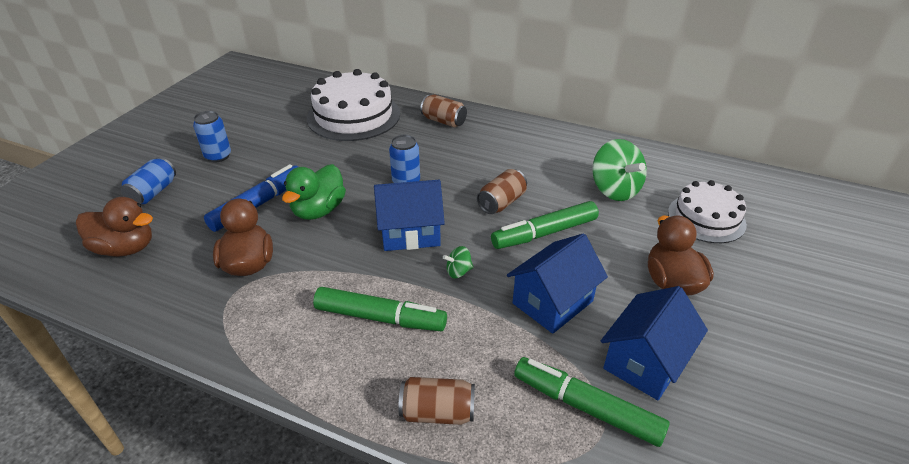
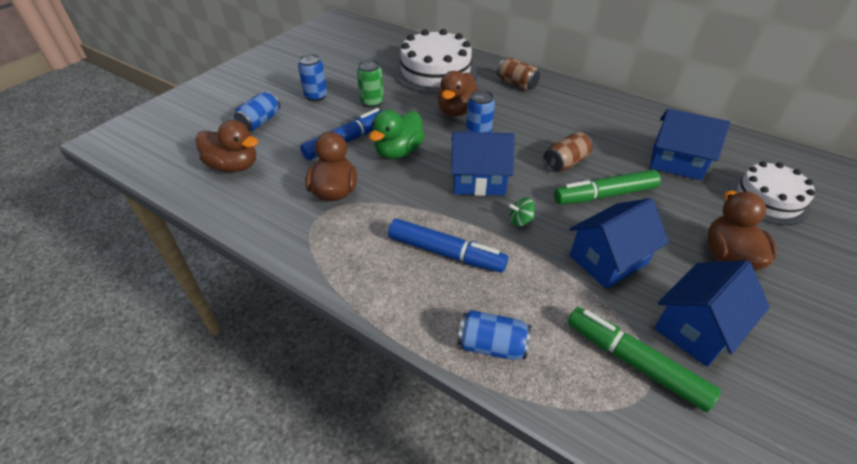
camera: 10 degrees right, 5 degrees up
green marker [313,287,447,331] -> blue marker [388,219,508,273]
brown can [398,377,475,425] -> blue can [457,310,531,360]
green spinning top [592,139,647,201] -> blue house [650,109,730,180]
none -> green can [357,60,384,108]
none -> brown duck [437,71,480,116]

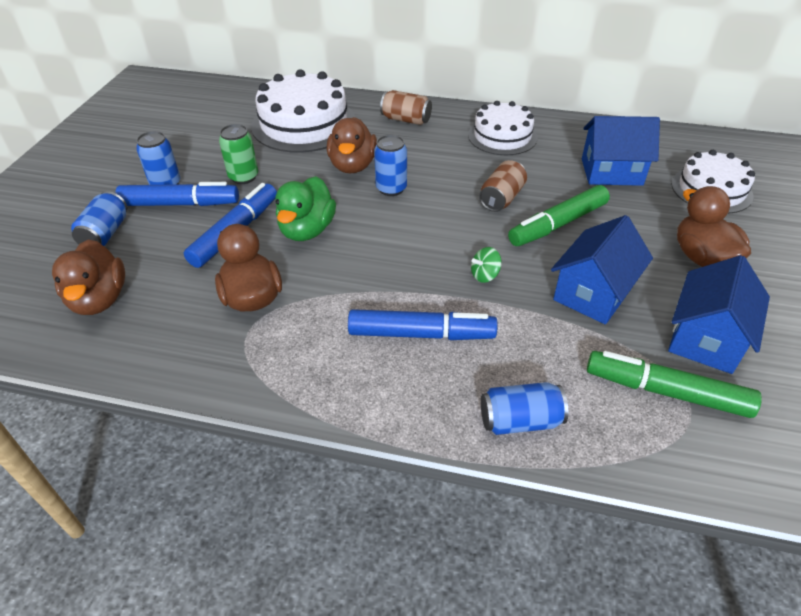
camera: 20 degrees left, 0 degrees up
brown duck [196,120,258,172] -> brown duck turned 75 degrees clockwise [52,239,125,315]
blue house [451,132,515,196] -> none
none -> blue marker [115,182,239,206]
none -> white cake [468,101,538,155]

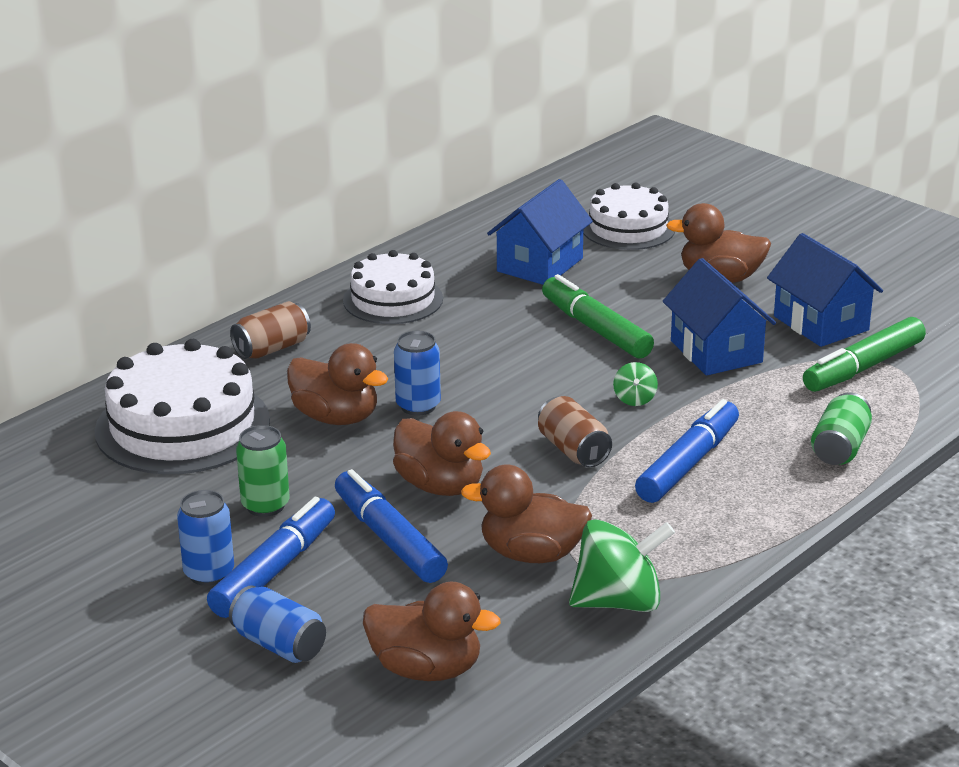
camera: 60 degrees left, 15 degrees down
green duck [275,176,336,241] -> brown duck [393,411,491,496]
brown can [479,160,527,212] -> brown can moved to [538,396,612,467]
blue can [481,382,568,435] -> green can [811,392,872,465]
green marker [508,185,610,246] -> green marker turned 150 degrees clockwise [542,274,654,359]
none -> green spinning top [569,519,675,612]

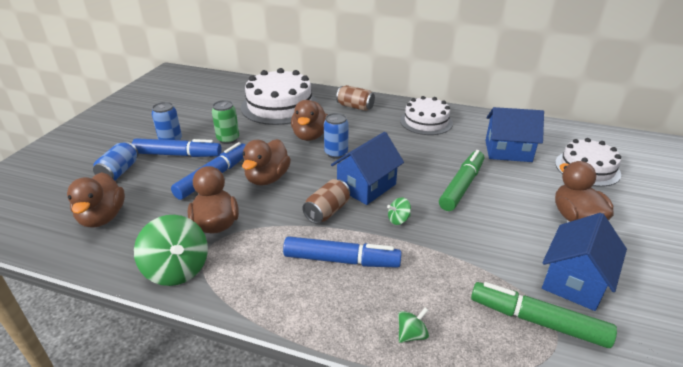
camera: 65 degrees right, 5 degrees up
blue house [663,258,776,375] -> blue house moved to [331,132,404,205]
green can [811,392,872,465] -> green spinning top [398,307,429,343]

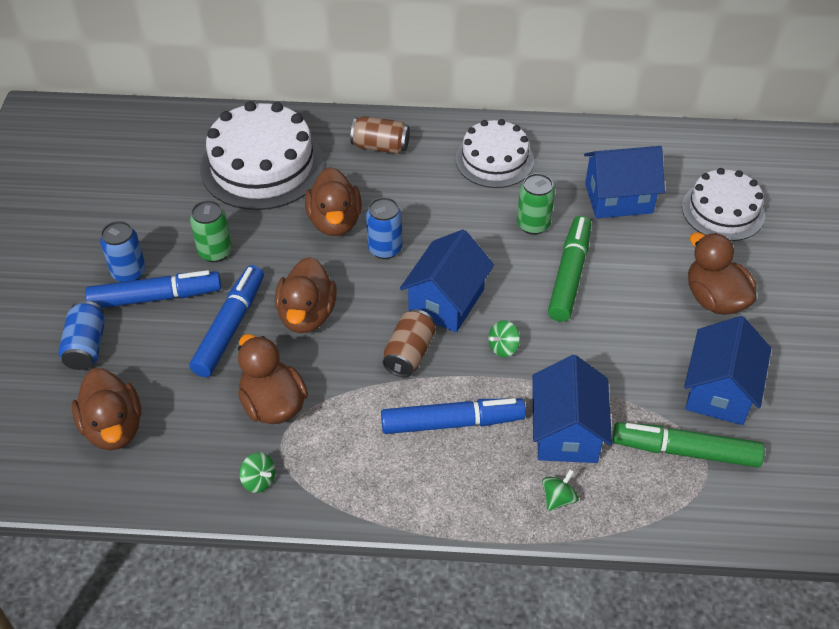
camera: 15 degrees left, 15 degrees up
green spinning top [134,215,208,286] -> green spinning top [239,452,275,493], size x0.47
none -> green can [517,173,555,235]
none -> blue house [532,355,612,463]

